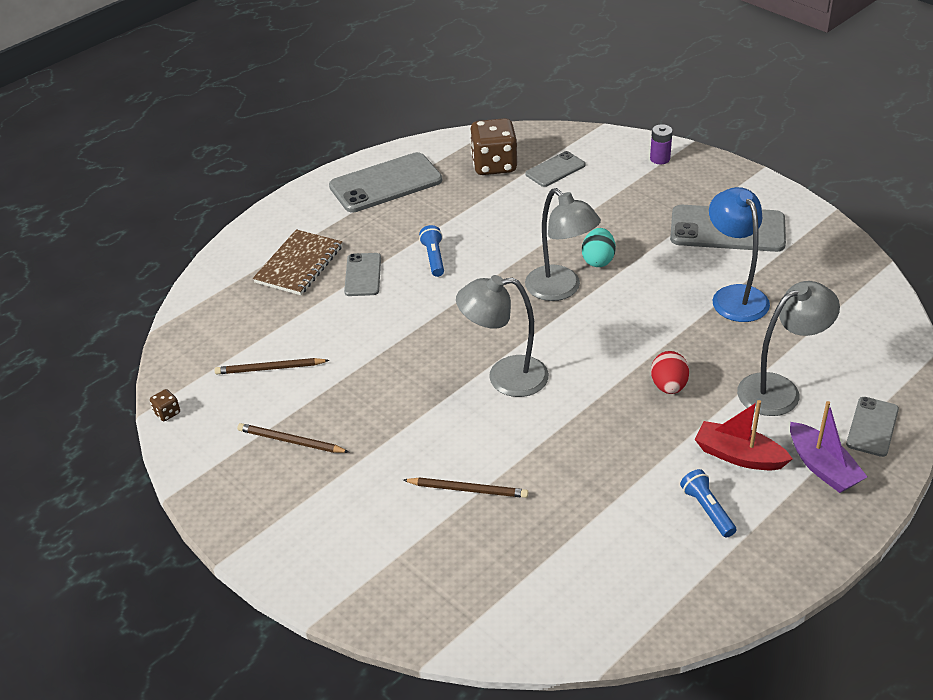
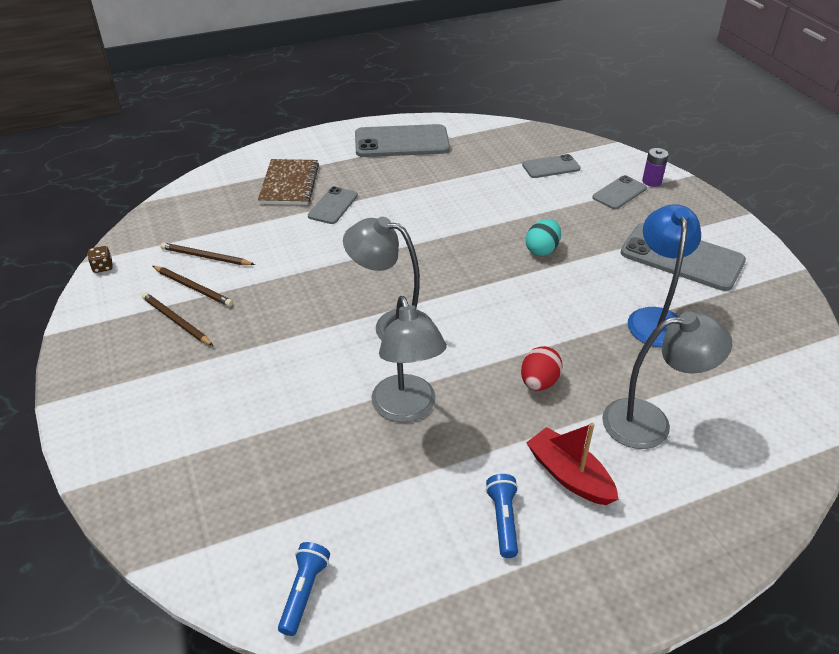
camera: 20 degrees right, 0 degrees up
brown notebook [253,229,342,295] -> brown notebook turned 45 degrees counterclockwise [258,159,319,205]
brown pencil [403,477,528,498] -> brown pencil moved to [153,266,233,307]
blue flashlight [419,225,444,277] -> blue flashlight moved to [278,542,330,636]
brown dice [470,118,517,175] -> none
grey lamp [525,188,601,301] -> grey lamp moved to [371,296,447,422]
purple boat [790,401,867,493] -> none
grey phone [846,397,899,457] -> grey phone moved to [592,175,647,209]

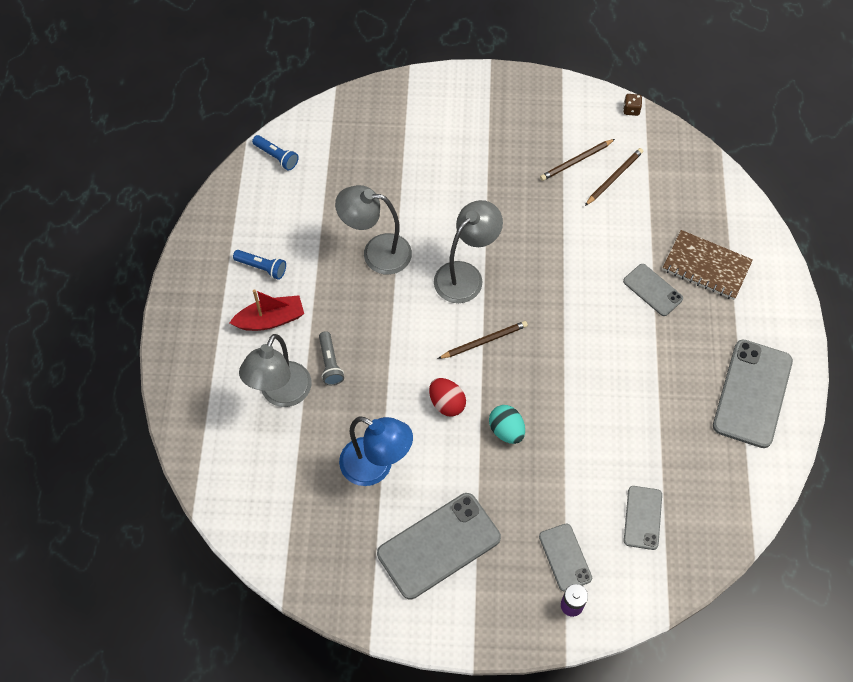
camera: 115 degrees right, 20 degrees up
brown pencil [142,292,213,346] -> brown pencil moved to [438,321,528,359]
red egg [521,346,563,391] -> red egg moved to [429,378,466,417]
none -> grey flashlight [319,331,344,385]

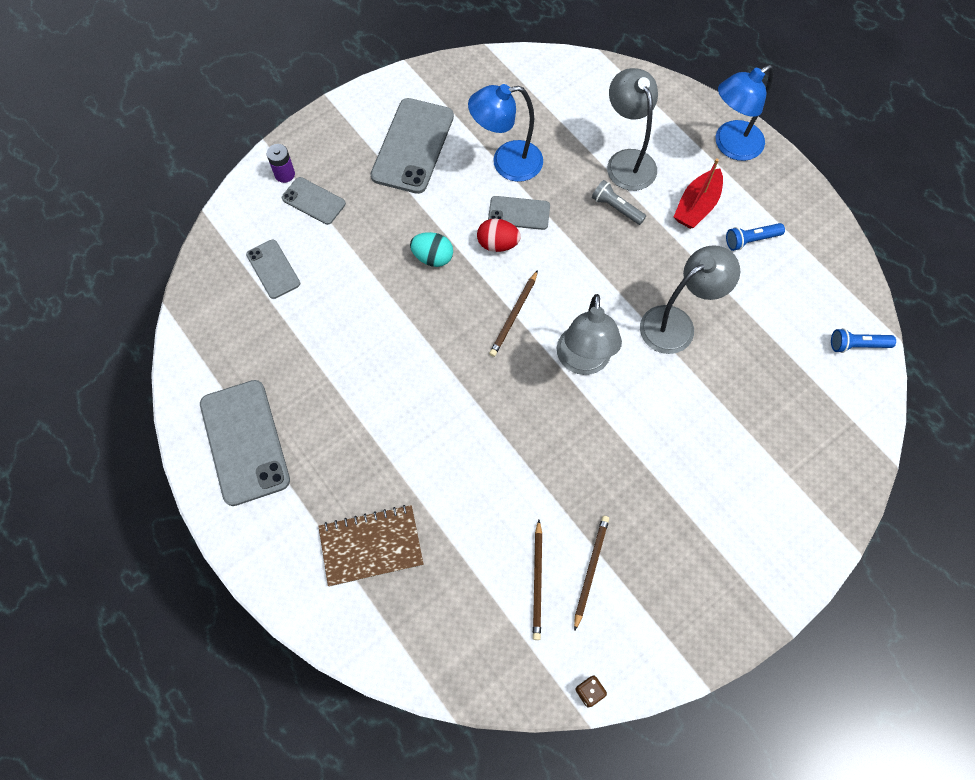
camera: 140 degrees right, 5 degrees up
grey phone [623,264,683,316] -> grey phone moved to [488,196,550,230]
none -> blue lamp [715,65,774,161]

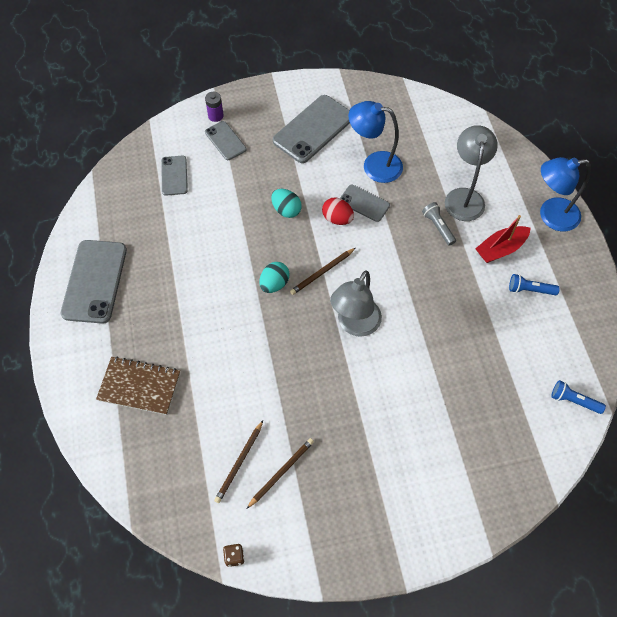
camera: 25 degrees right, 5 degrees down
grey lamp [640,245,740,354] -> none
none -> turquoise egg [259,262,290,293]

